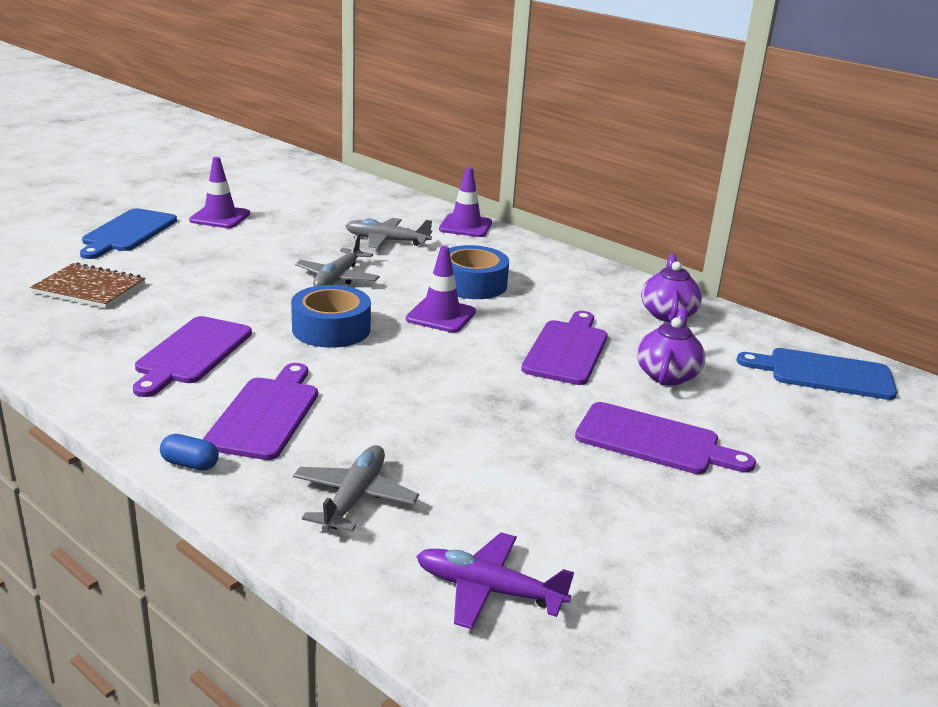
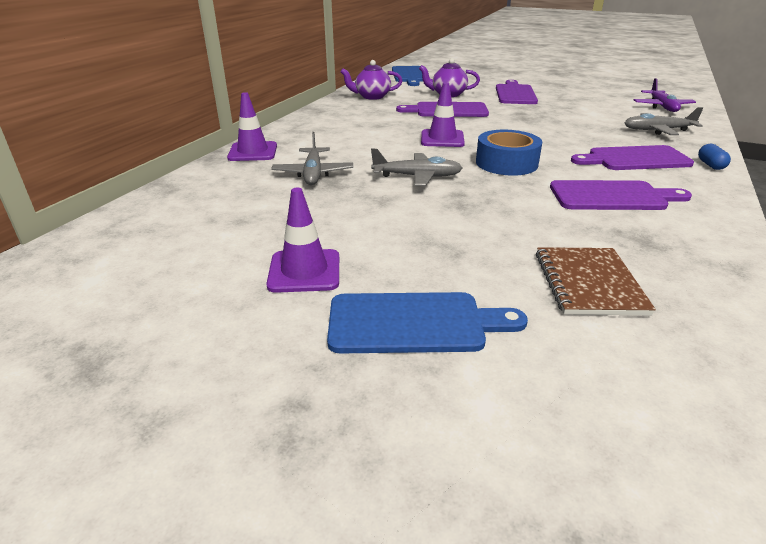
camera: 105 degrees left, 5 degrees up
blue tape [449,245,509,299] -> none

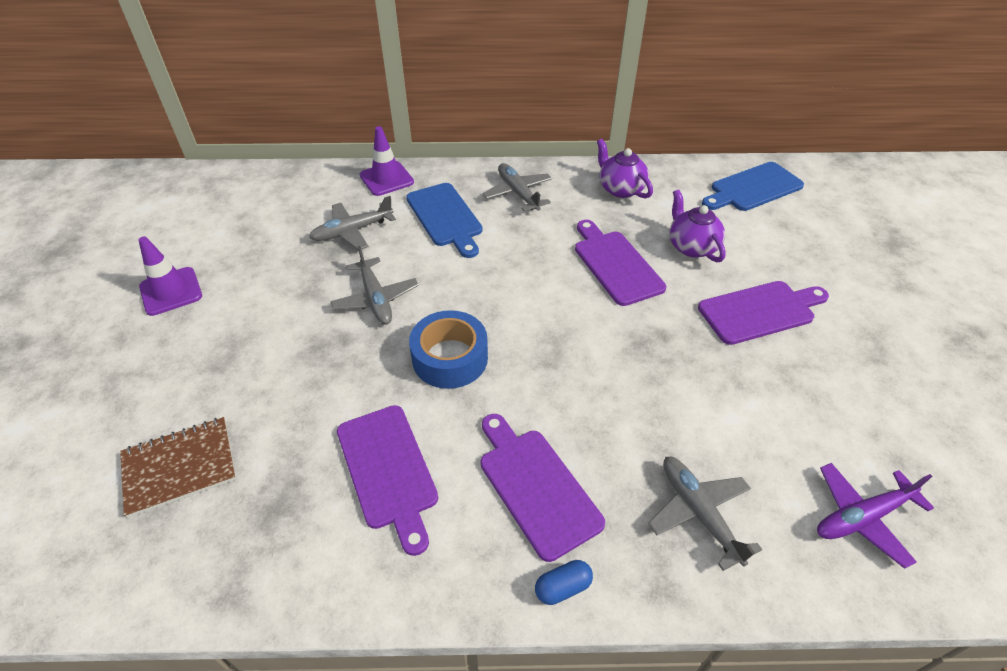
camera: 65 degrees right, 15 degrees up
blue cutting board [327,292,528,353] -> blue cutting board moved to [406,183,483,258]
purple traffic cone [421,82,465,147] -> none
none -> grey plane [483,163,552,211]

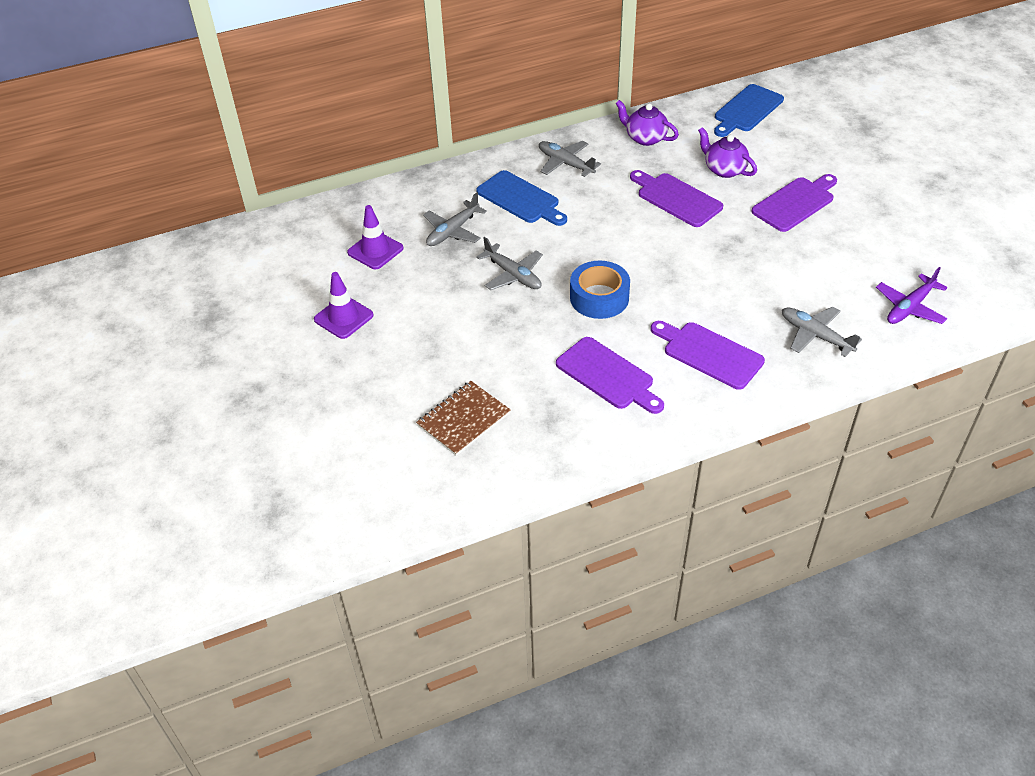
camera: 20 degrees left, 0 degrees up
purple traffic cone [360,126,414,196] -> purple traffic cone moved to [347,205,403,269]
blue capsule [535,560,593,605] -> none

